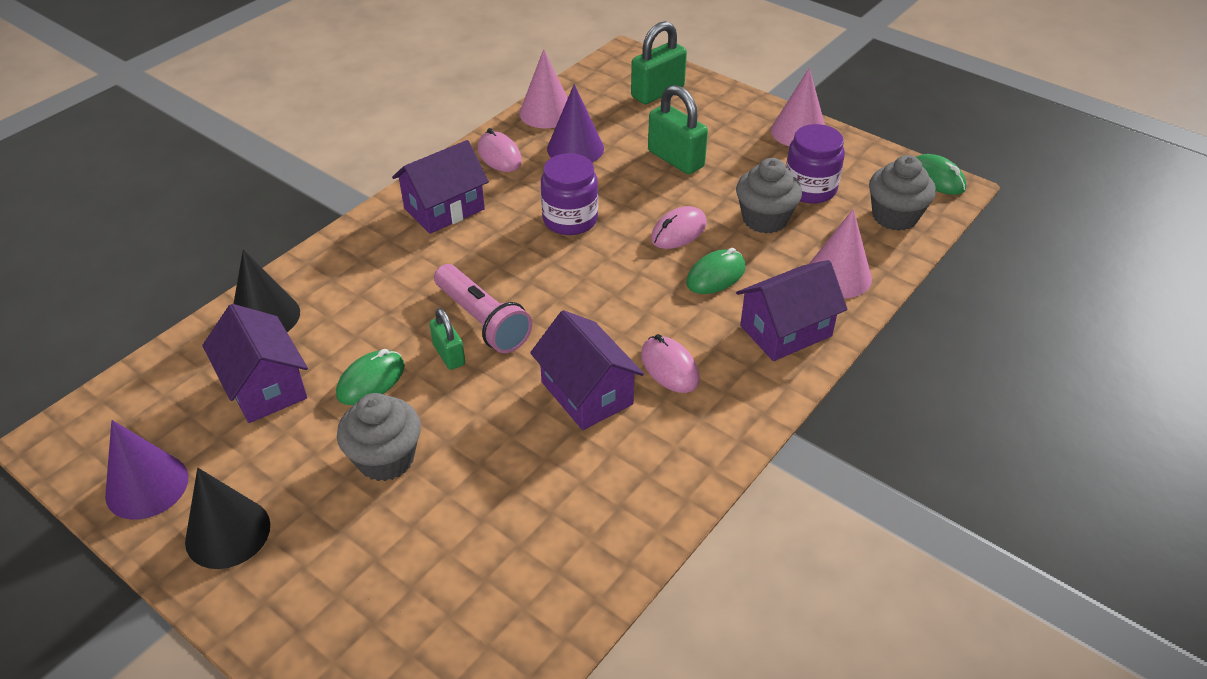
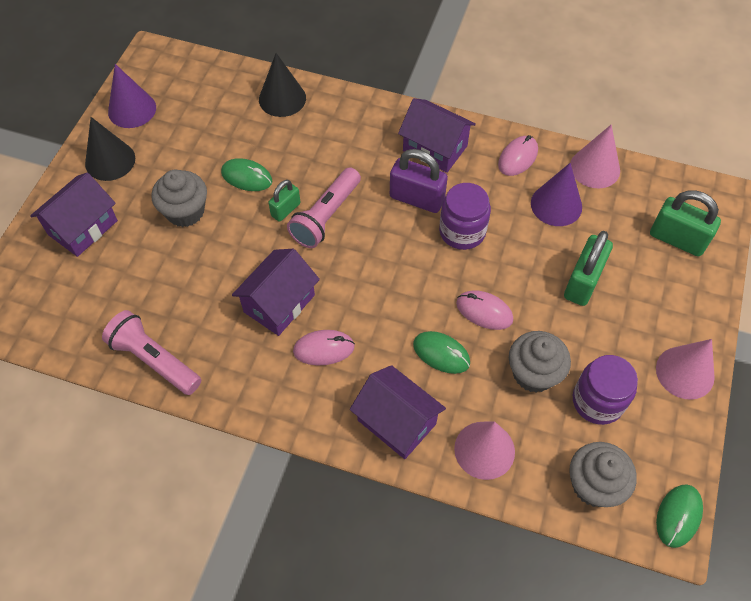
camera: 70 degrees right, 15 degrees up
purple house [202,304,308,423] -> purple house moved to [30,172,118,257]
pink mouse [641,334,700,393] -> pink mouse turned 45 degrees clockwise [293,330,355,365]
none -> pink flashlight [102,310,201,395]
none -> purple padlock [390,149,448,213]

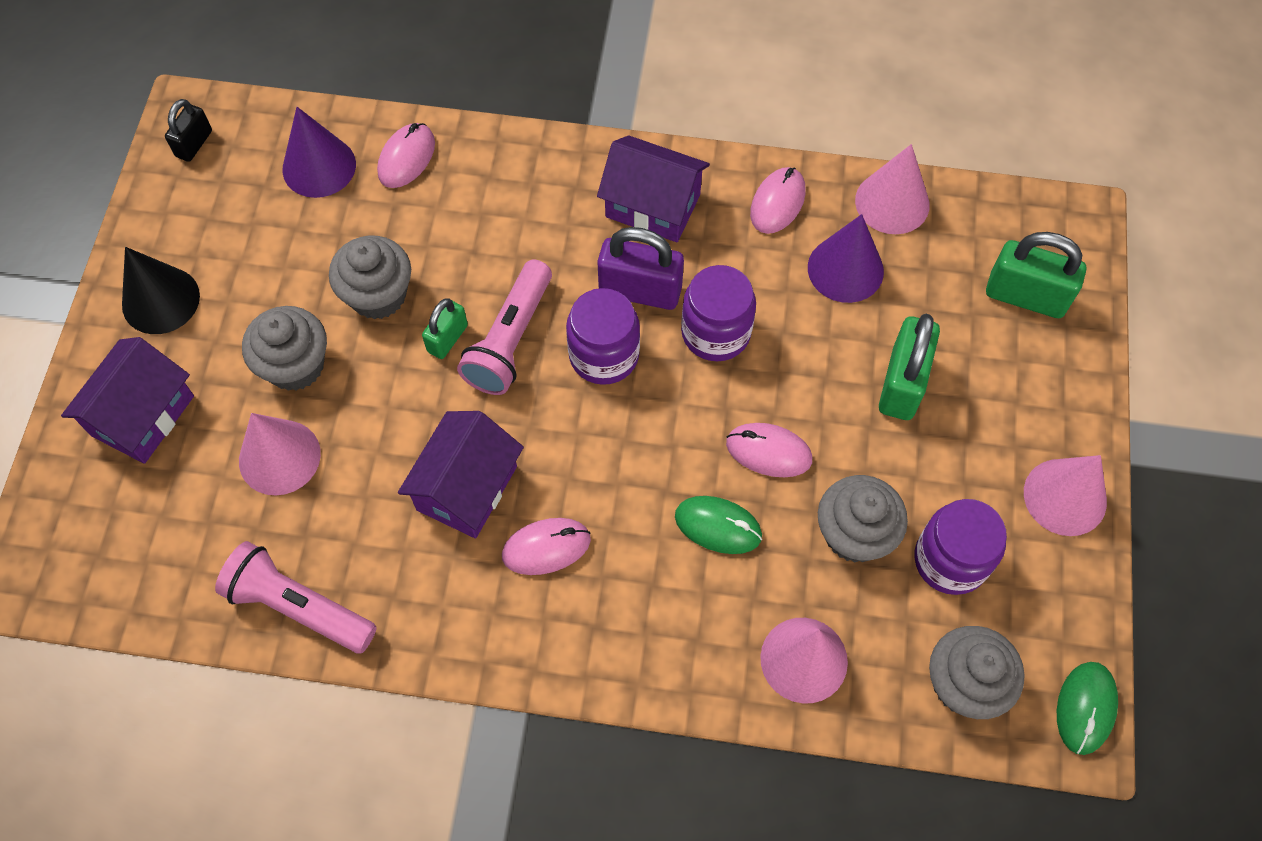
camera: 10 degrees left, 5 degrees up
purple cone [108,64,156,128] -> purple cone moved to [282,107,356,198]
green mouse [221,158,272,191] -> grey cupcake [329,236,411,320]
black cone [259,53,306,117] -> pink mouse [377,123,435,188]
purple house [350,365,446,459] -> none
none -> black padlock [165,99,212,162]
none -> pink cone [239,413,321,495]
none -> purple jar [566,288,640,385]

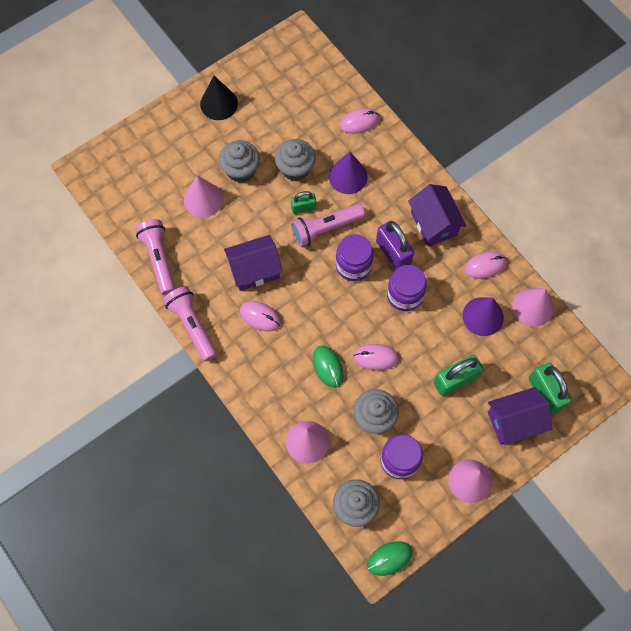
camera: 45 degrees right, 5 degrees up
purple house [61,337,194,464] -> purple house moved to [488,387,552,445]
black padlock [165,99,212,162] -> none
purple cone [282,107,356,198] -> purple cone moved to [329,152,368,194]
pink mouse [726,423,812,477] -> pink mouse turned 60 degrees counterclockwise [353,344,399,370]
none -> pink flashlight [163,286,217,361]

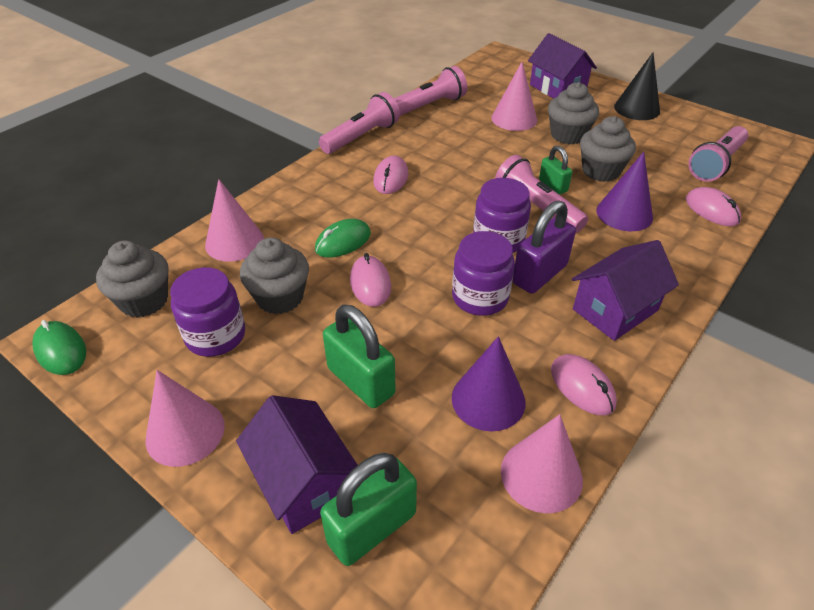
camera: 75 degrees right, 25 degrees down
purple house [224,235,283,291] -> purple house moved to [528,33,597,99]
none -> pink flashlight [688,126,748,182]

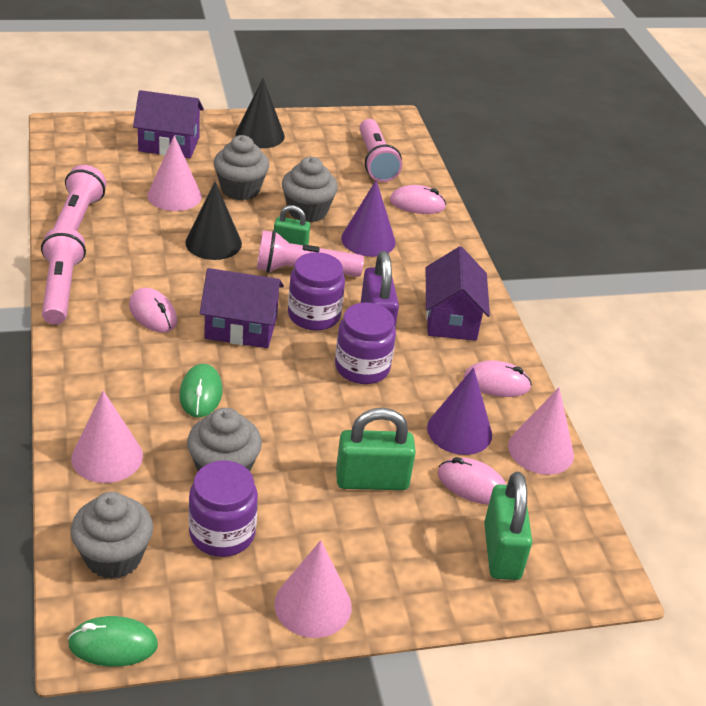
camera: 55 degrees left, 5 degrees down
purple house [236,395,358,534] -> purple house moved to [200,268,284,348]
pink mouse [350,253,391,307] -> pink mouse moved to [437,457,506,505]
none -> black cone [185,182,242,260]

